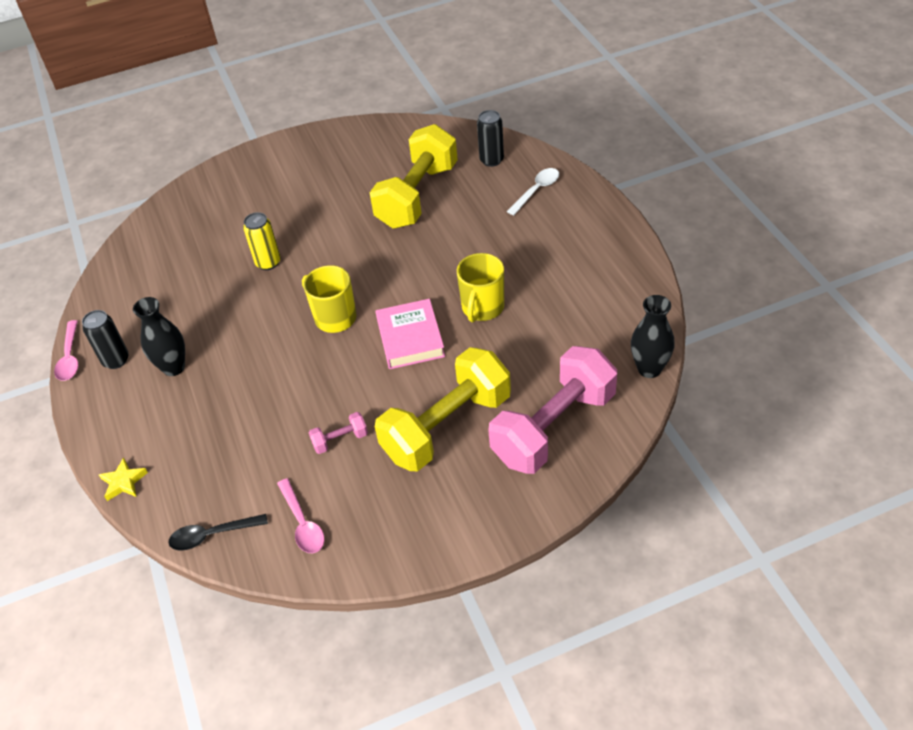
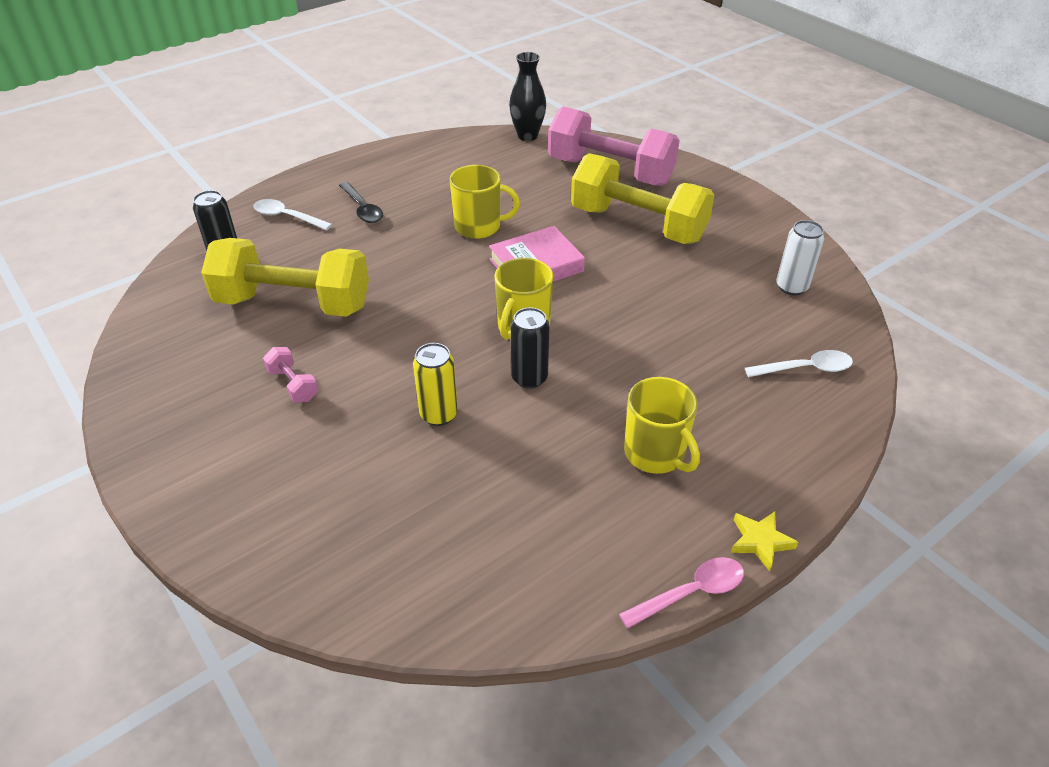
camera: 110 degrees left, 5 degrees down
black can [82,310,129,369] -> black can moved to [511,307,549,389]
yellow star [99,457,148,501] -> yellow star moved to [731,511,798,571]
black vase [133,297,185,376] -> yellow mug [624,377,700,474]
black spoon [168,514,268,551] -> black spoon moved to [339,182,383,223]
pink spoon [277,478,324,554] -> white can [776,220,824,295]
pink dumbbell [309,412,368,454] -> pink dumbbell moved to [263,347,318,403]
none -> white spoon [745,350,853,377]

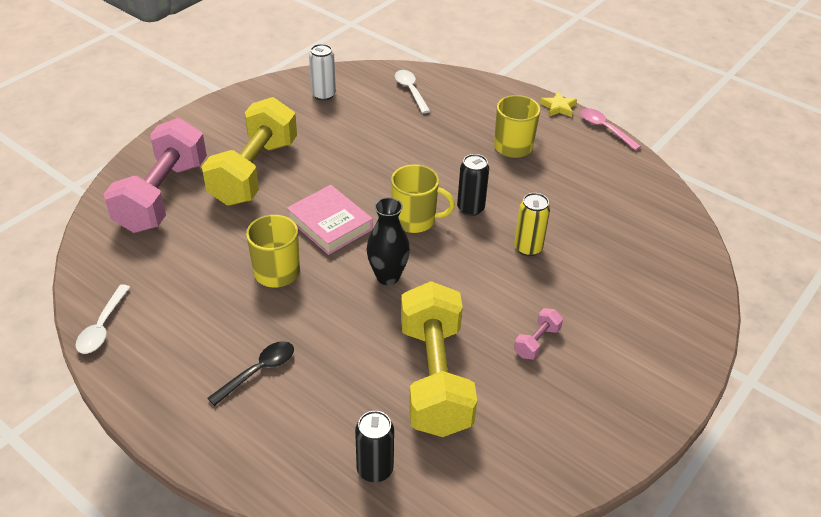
camera: 105 degrees left, 0 degrees up
white spoon [253,199,332,230] -> white spoon moved to [75,284,130,354]
black vase [509,52,546,141] -> black vase moved to [367,197,410,285]

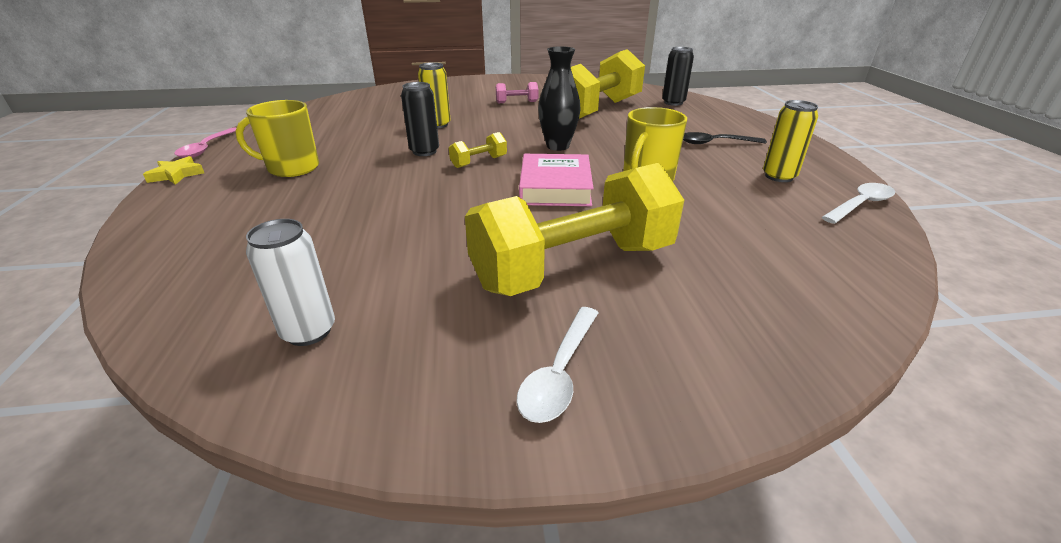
camera: 135 degrees left, 10 degrees down
pink dumbbell [104,118,207,233] -> none
yellow mug [391,164,455,233] -> yellow dumbbell [449,132,507,168]
white spoon [395,70,430,113] -> white spoon moved to [516,307,599,423]
none -> yellow can [763,100,818,182]

